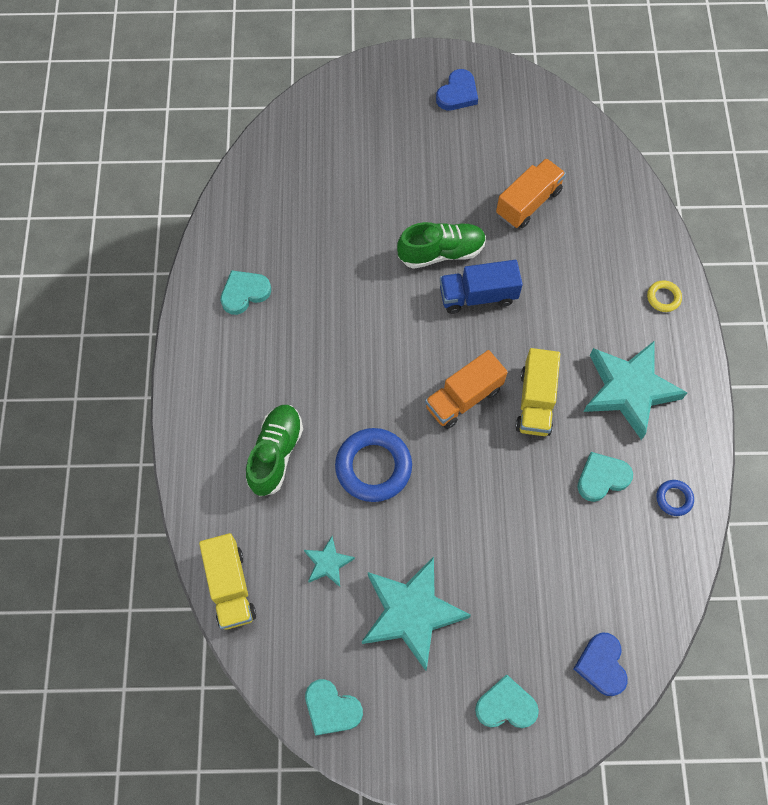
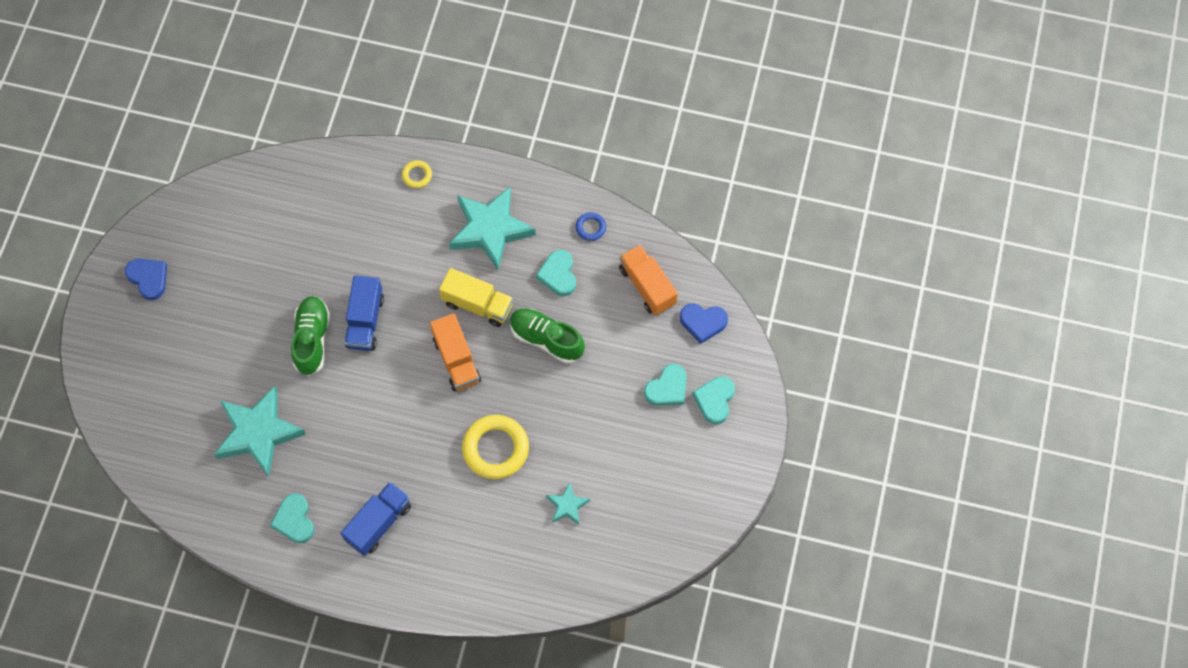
camera: 75 degrees left, 0 degrees up
yellow truck [199,533,256,630] -> none
green shoe [246,405,303,497] -> green shoe moved to [510,308,585,364]
turquoise heart [305,679,363,735] -> turquoise heart moved to [644,364,686,406]
blue ring [335,428,412,502] -> yellow ring [462,415,529,479]
turquoise star [362,557,471,671] -> turquoise star moved to [214,386,306,477]
orange truck [496,158,566,228] -> orange truck moved to [619,245,678,316]
none -> blue truck [341,482,411,556]

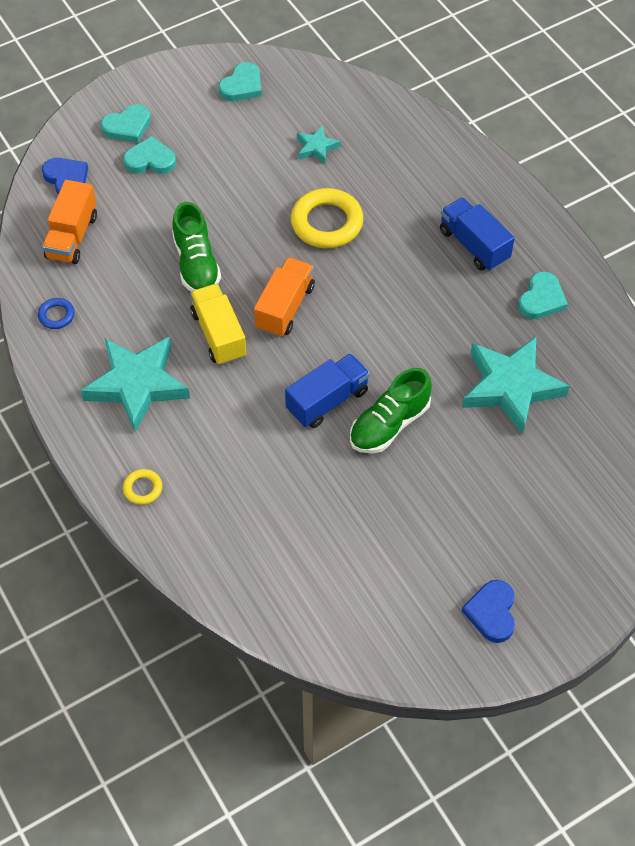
camera: 135 degrees left, 10 degrees down
blue truck [341,482,411,556] -> blue truck turned 60 degrees clockwise [440,197,515,271]
turquoise heart [536,250,576,296] -> turquoise heart moved to [218,62,261,101]

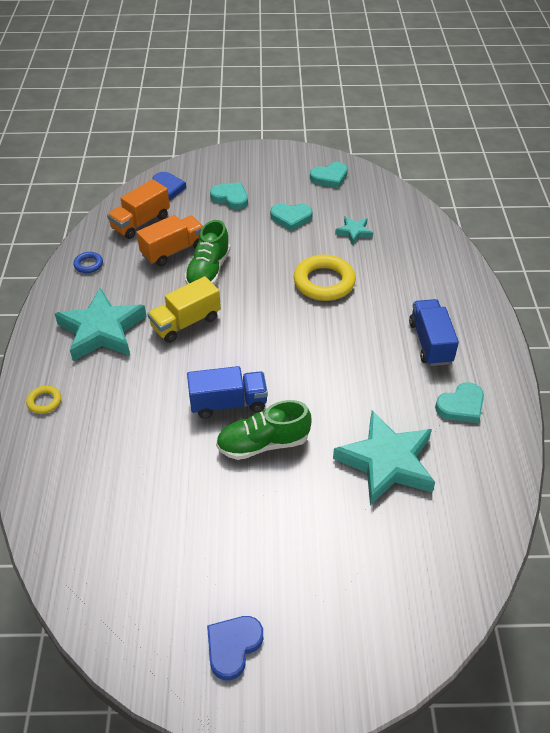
camera: 30 degrees right, 10 degrees down
turquoise heart [101,104,151,143] -> turquoise heart moved to [270,203,313,231]
yellow truck [190,284,246,365] -> yellow truck turned 135 degrees counterclockwise [147,276,221,343]
orange truck [254,257,315,337] -> orange truck moved to [137,215,203,266]

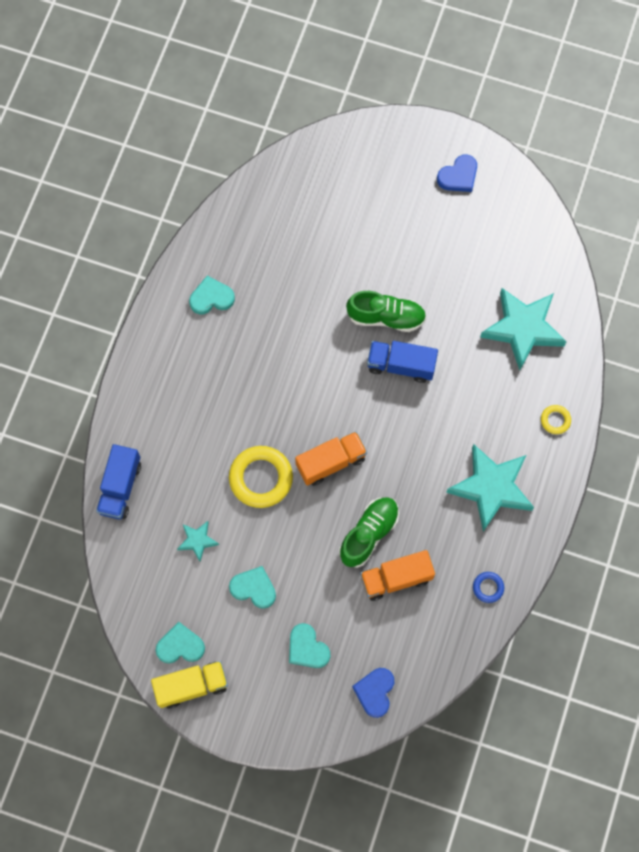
camera: 160 degrees left, 25 degrees up
orange truck [107,179,170,239] -> orange truck moved to [295,431,367,486]
yellow truck [147,276,221,343] -> yellow truck moved to [151,661,228,709]
turquoise star [333,411,435,505] -> turquoise star moved to [480,288,567,370]
blue truck [409,299,459,366] -> blue truck moved to [96,444,141,519]

